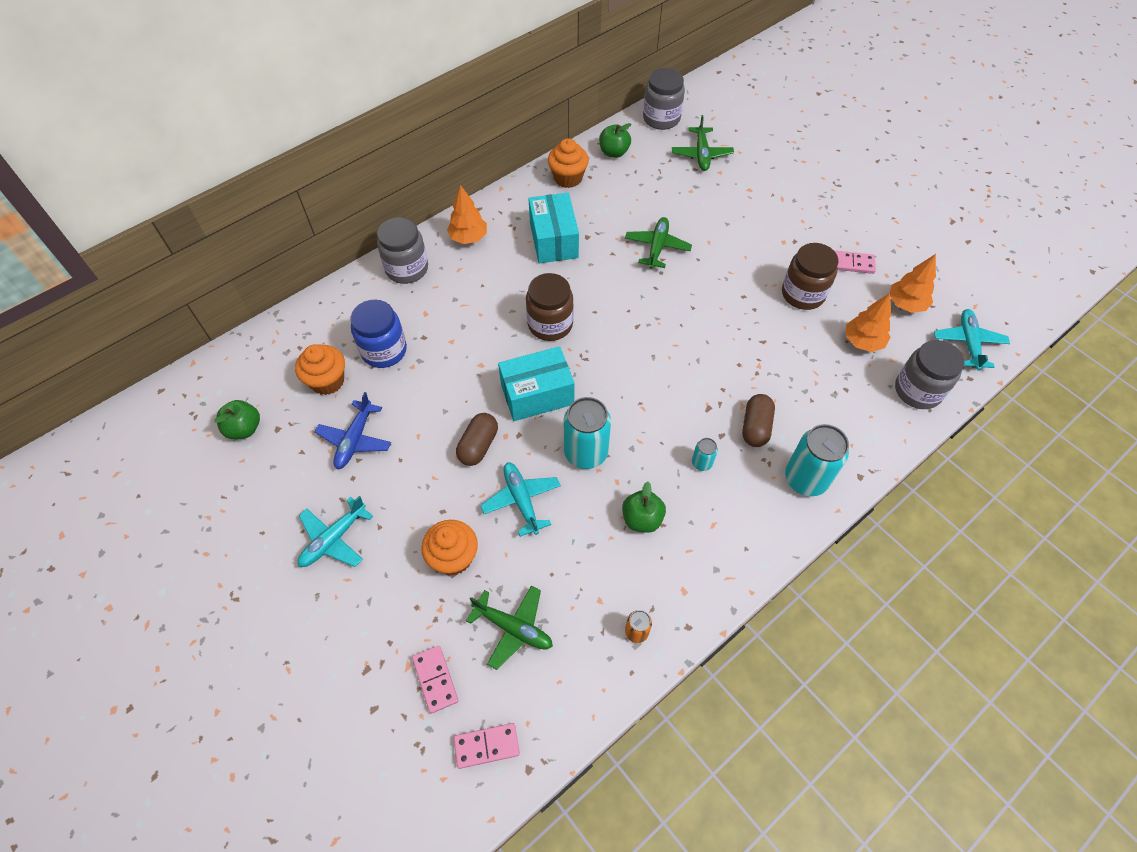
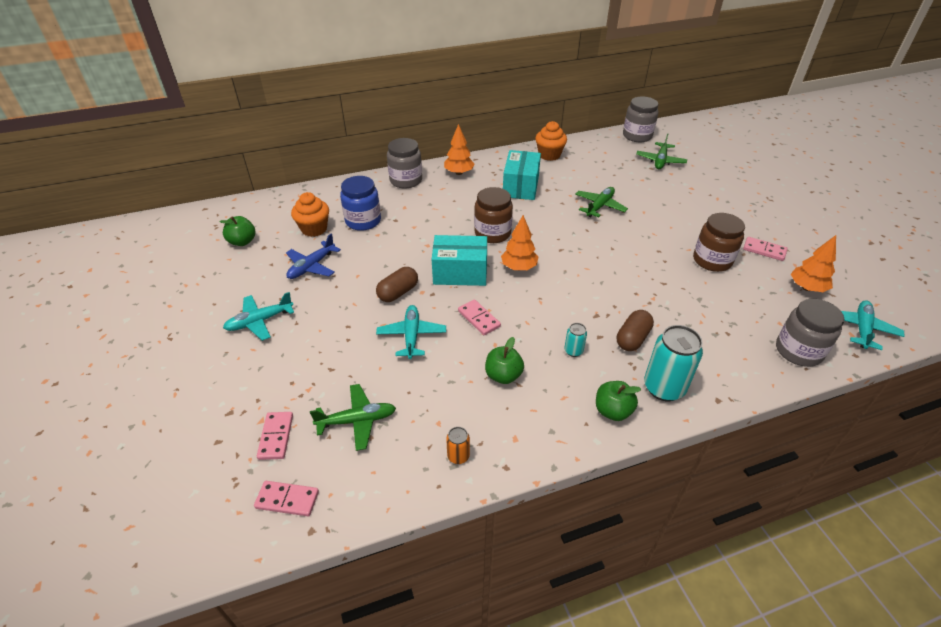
camera: 20 degrees right, 15 degrees down
orange cupcake [421,520,478,575] -> none
green plane [466,586,553,670] -> green plane turned 60 degrees counterclockwise [310,384,396,451]
turquoise can [564,397,611,469] -> pink domino [458,299,501,335]
green apple [599,123,631,158] -> green apple moved to [596,381,641,421]
orange tree [846,293,892,352] -> orange tree moved to [501,215,538,270]

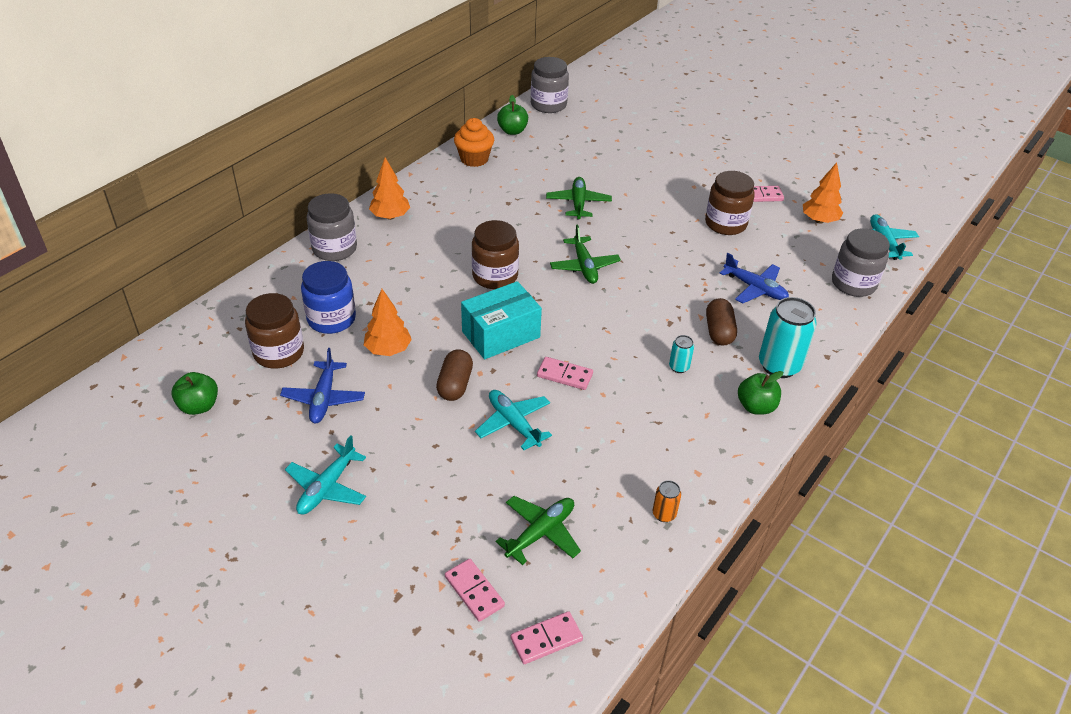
camera: 35 degrees left, 0 degrees up
orange cupcake [291,192,329,237] -> brown jar [245,293,304,368]
green apple [485,337,524,384] -> green apple moved to [497,95,528,135]
orange tree [501,215,538,270] -> orange tree moved to [364,289,412,356]
turquoise box [503,150,541,200] -> none
green plane [636,134,687,169] -> green plane moved to [550,224,621,284]
none -> blue plane [719,253,789,303]

